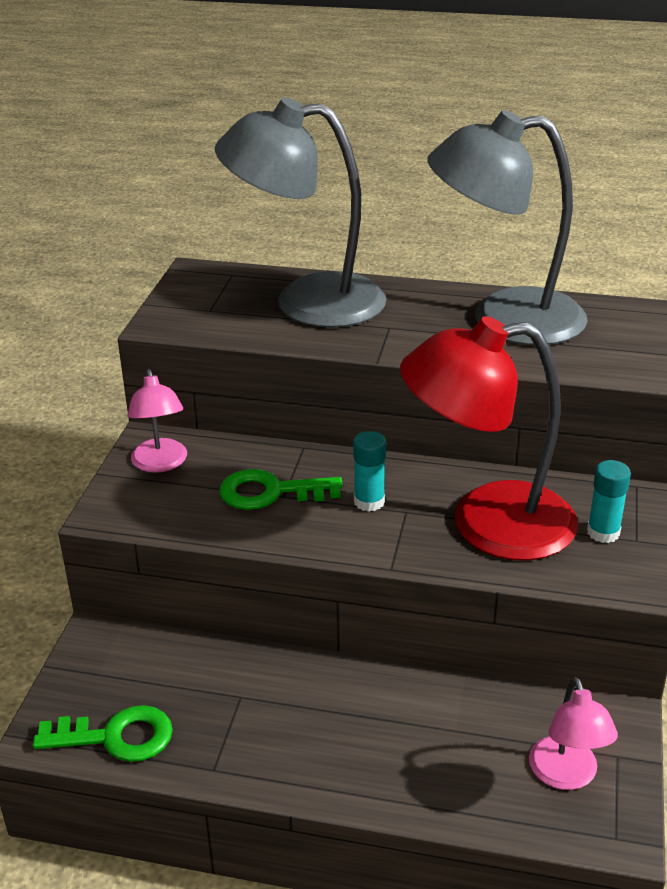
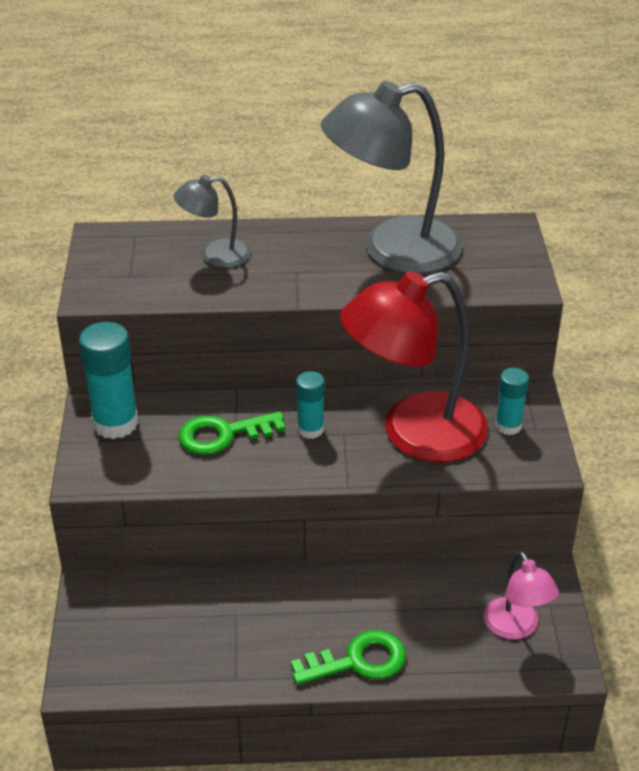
camera: 15 degrees left, 5 degrees up
green key [33,705,173,762] -> green key moved to [291,630,406,685]
pink lamp [127,369,187,473] -> turquoise glue stick [79,322,139,439]
grey lamp [215,98,386,328] -> grey lamp [173,175,251,268], size x0.50

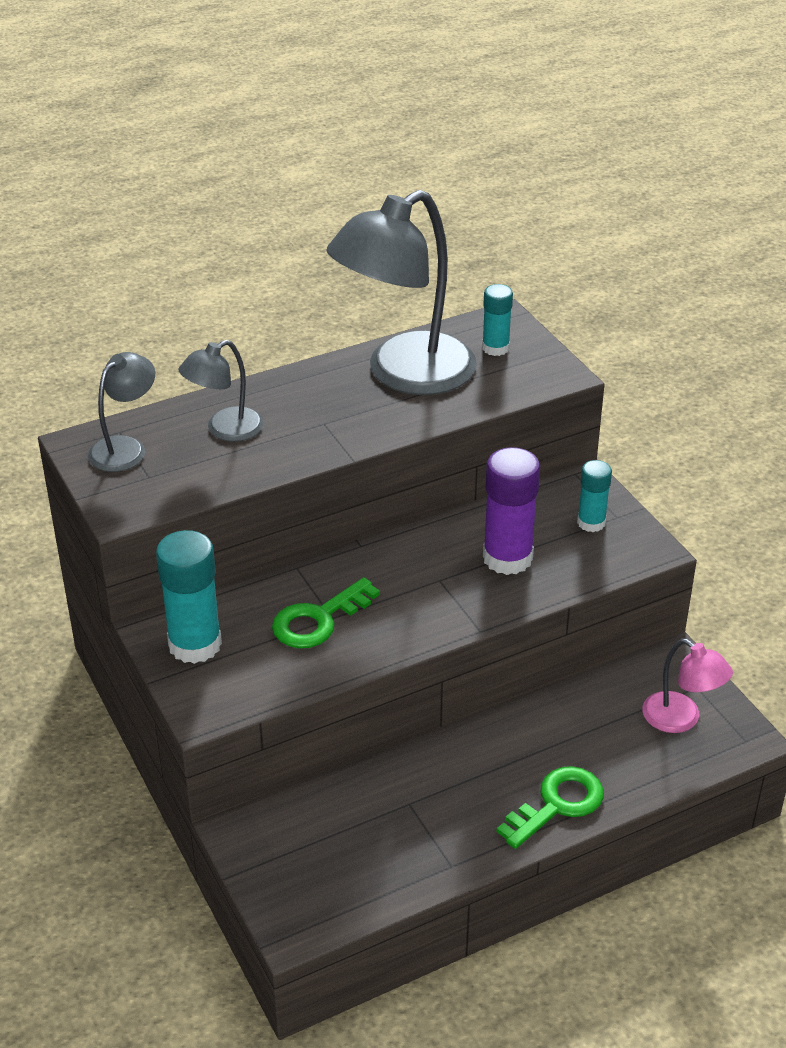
camera: 25 degrees left, 0 degrees up
turquoise glue stick [296,371,325,439] -> turquoise glue stick moved to [482,284,513,356]
red lamp [340,271,488,462] -> purple glue stick [483,447,540,575]
none -> grey lamp [88,352,155,472]

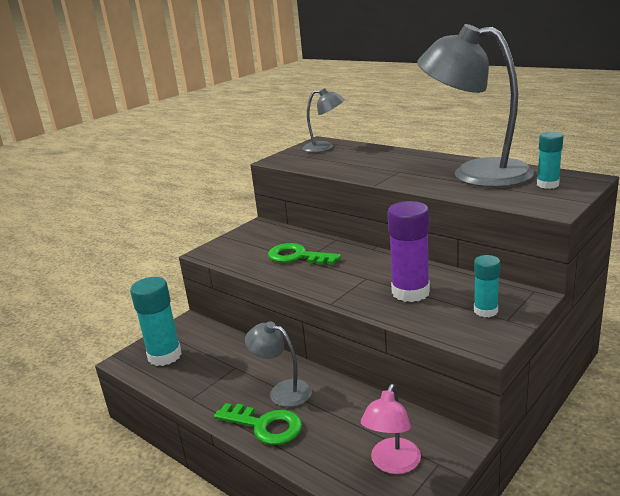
camera: 70 degrees right, 15 degrees down
turquoise glue stick [156,530,222,664] -> turquoise glue stick moved to [130,277,182,366]
grey lamp [179,340,264,441] -> grey lamp moved to [245,321,312,407]

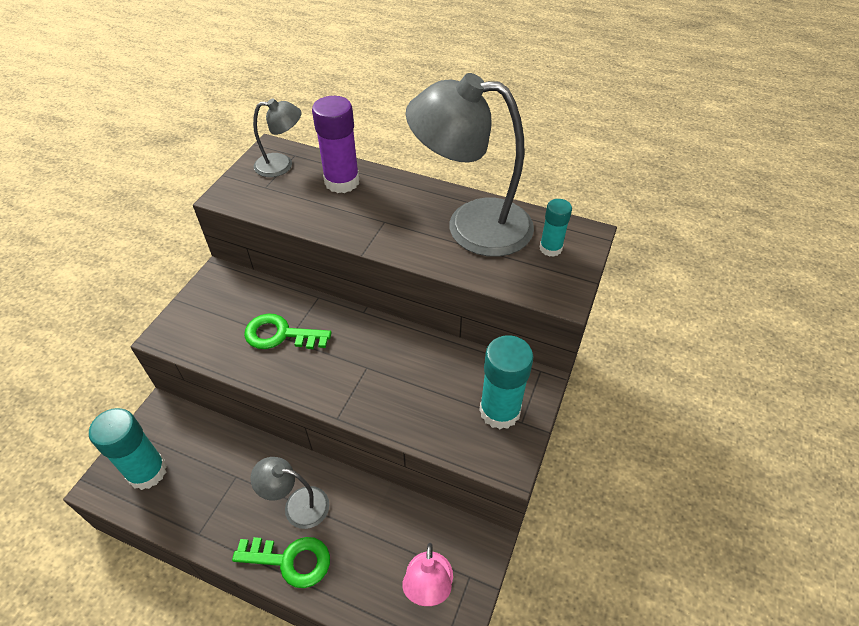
camera: 20 degrees left, 25 degrees up
purple glue stick [387,201,430,302] -> purple glue stick moved to [312,96,360,193]
turquoise glue stick [474,255,500,317] -> turquoise glue stick [479,335,534,429], size x1.71

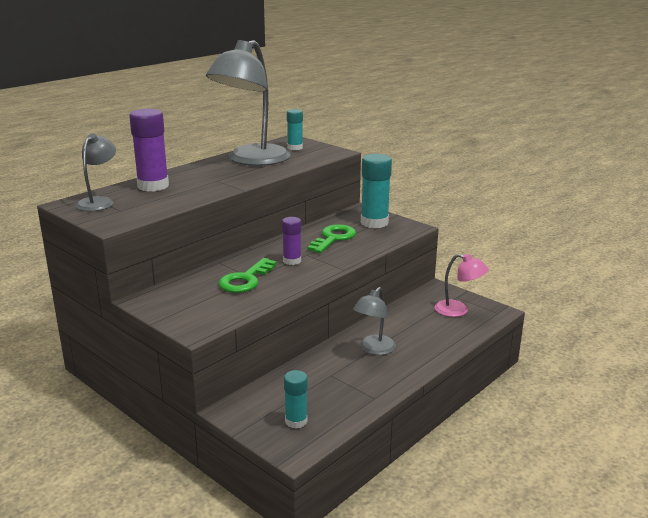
camera: 70 degrees left, 25 degrees down
turquoise glue stick [89,408,167,490] -> turquoise glue stick [284,370,307,429], size x0.58
green key [232,537,330,588] -> green key moved to [308,224,356,253]
none -> purple glue stick [282,217,301,265]

